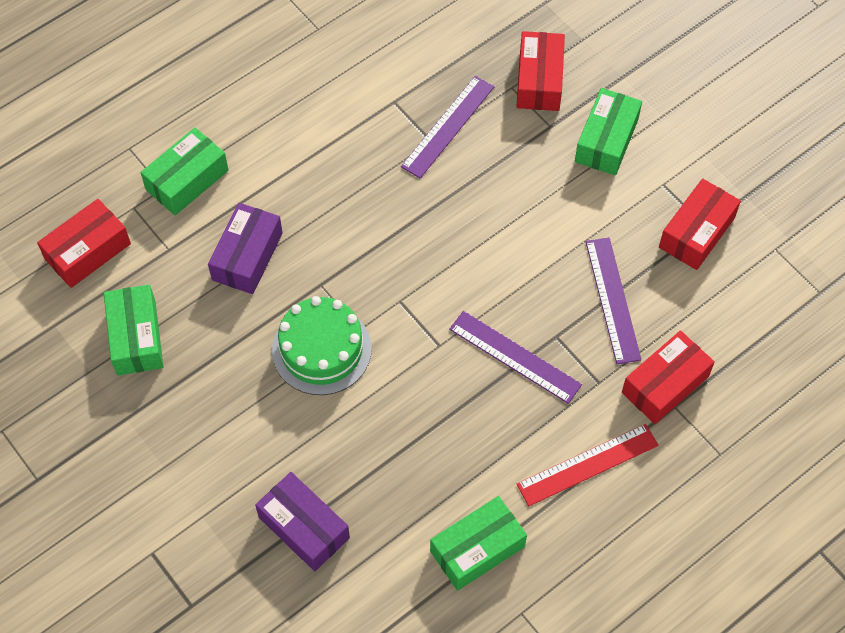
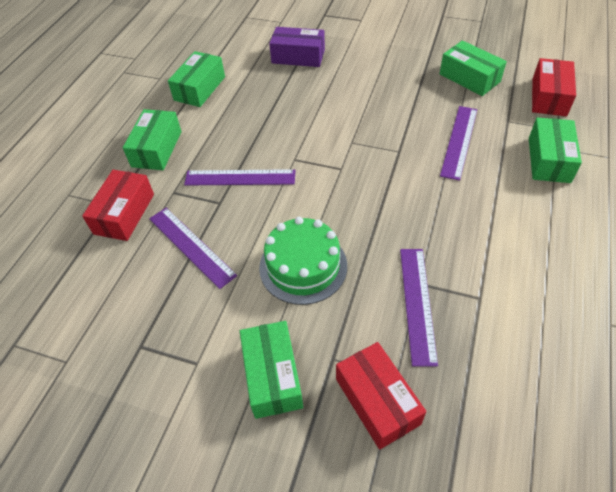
camera: 150 degrees right, 10 degrees down
purple box [208,203,283,294] -> purple ruler [440,106,477,181]
green cake [272,296,372,395] -> green cake moved to [259,217,347,305]
red ruler [517,424,659,506] -> green box [123,109,181,170]
red box [659,179,741,270] -> none

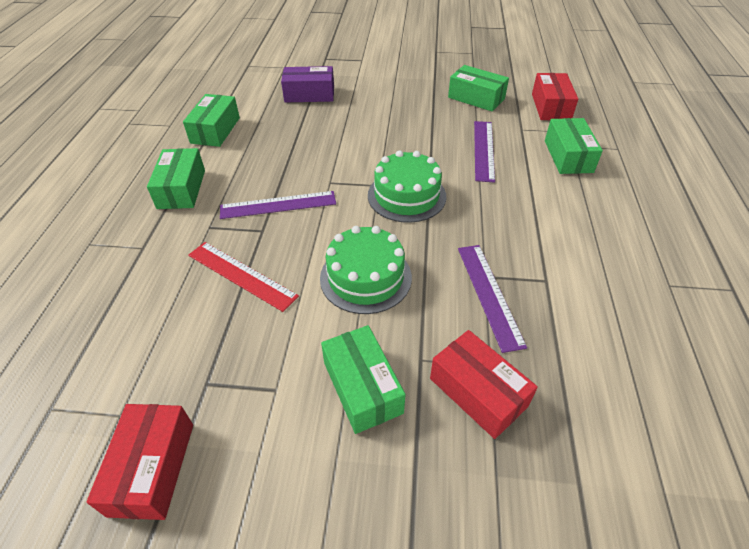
camera: 15 degrees left, 5 degrees down
red box [82,170,154,241] -> red box moved to [87,404,193,520]
purple ruler [149,208,237,289] -> red ruler [188,242,299,312]
none -> green cake [368,150,446,223]

